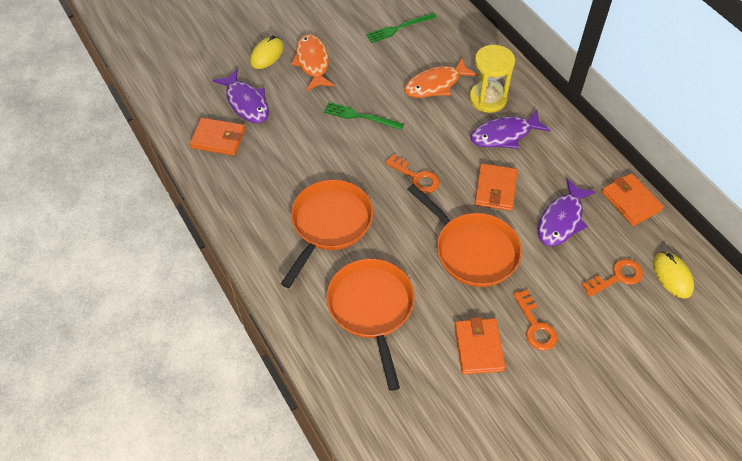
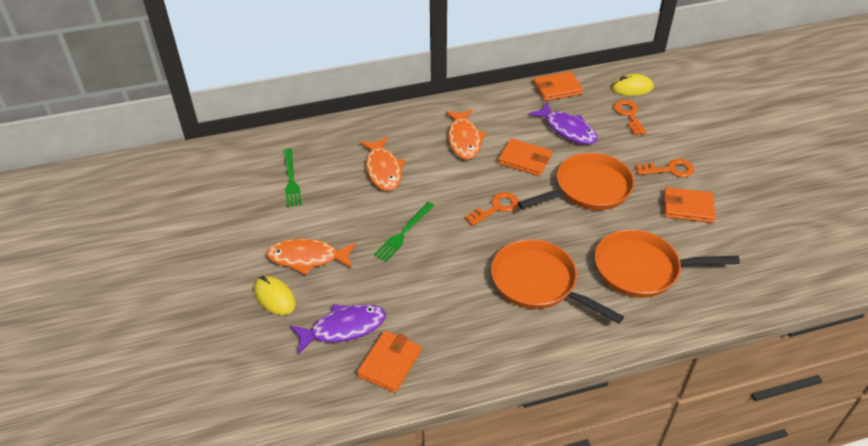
camera: 75 degrees left, 10 degrees down
yellow hourglass [469,45,515,113] -> none
purple fish [470,110,550,149] -> orange fish [445,109,486,160]

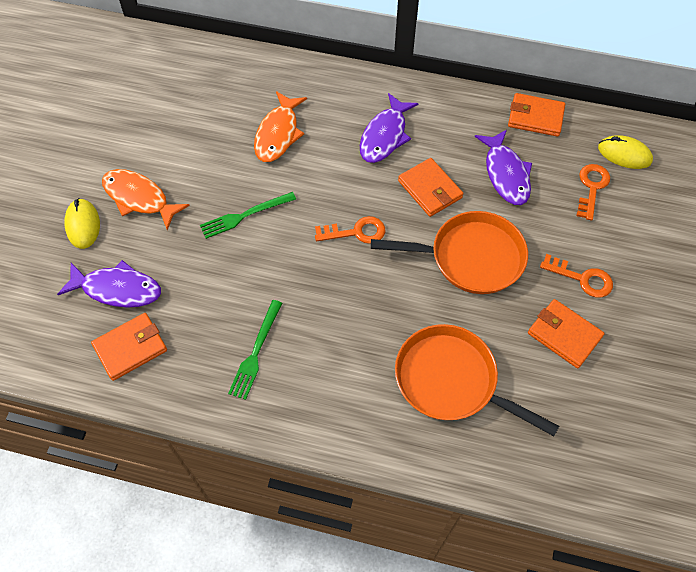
camera: 30 degrees right, 15 degrees up
green fork [284,149,302,207] -> green fork moved to [228,300,282,400]
orange fish [445,109,486,160] -> purple fish [360,93,418,163]
orange pan [491,239,624,324] -> none

